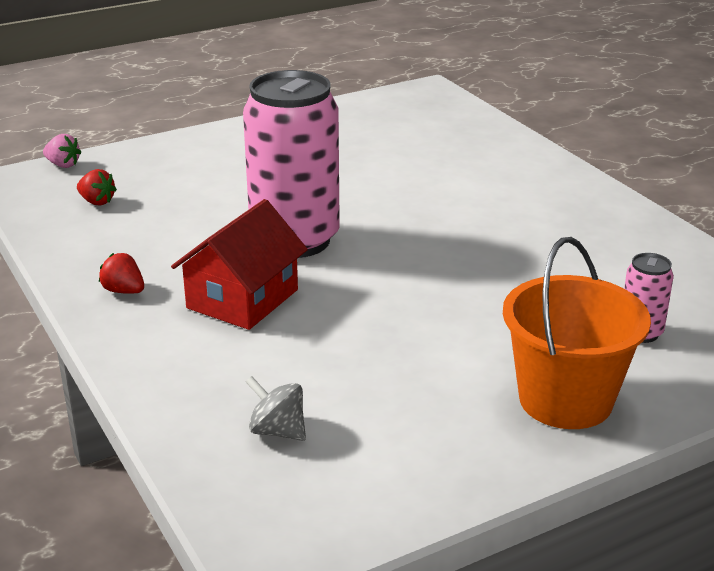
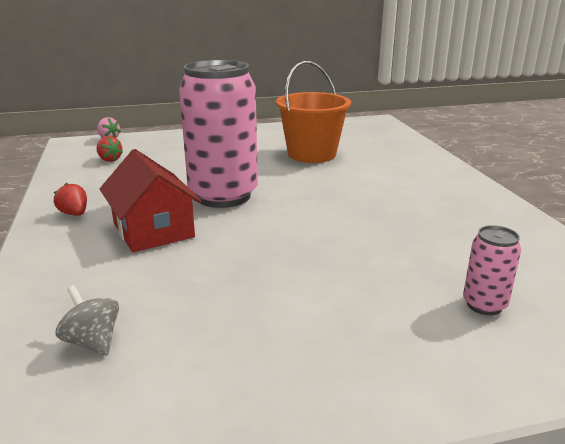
camera: 15 degrees right, 5 degrees down
red house [171,199,308,330] -> red house turned 75 degrees counterclockwise [100,149,202,252]
orange bucket [503,237,651,429] -> orange bucket moved to [276,61,351,163]

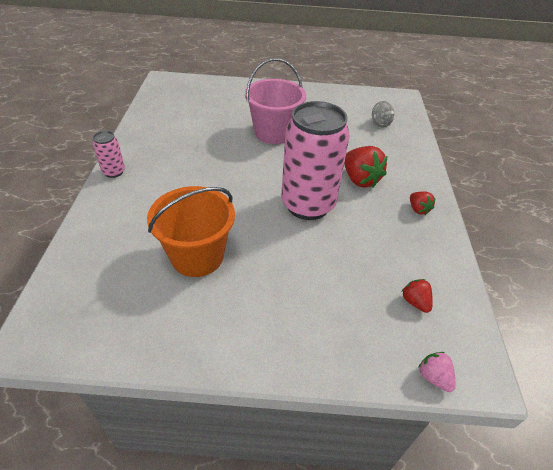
camera: 165 degrees left, 20 degrees up
red house [100,149,202,252] -> red strawberry [344,146,388,188]
pink can [463,225,521,315] -> pink can moved to [93,131,125,178]
none -> pink bucket [245,58,306,144]

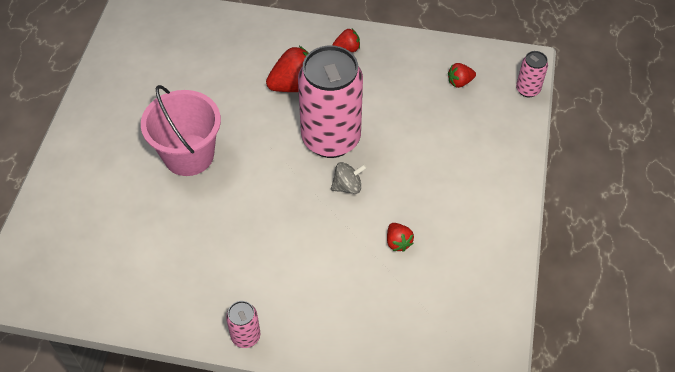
camera: 80 degrees left, 10 degrees up
orange bucket [147,186,235,277] -> red strawberry [387,223,414,252]
grey spinning top [372,101,394,128] -> grey spinning top moved to [331,162,367,194]
pink strawberry [418,352,456,392] -> pink can [516,51,548,98]

